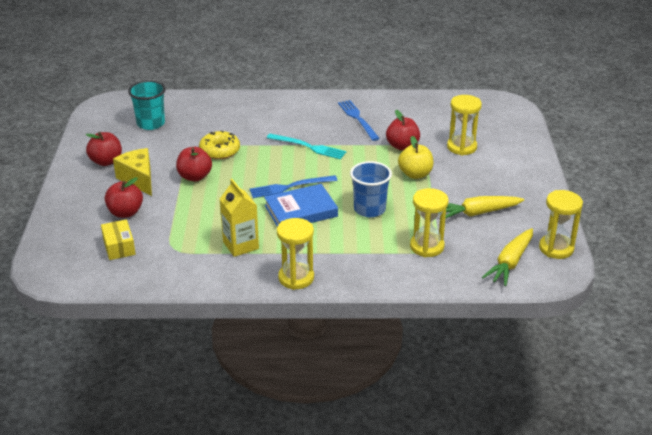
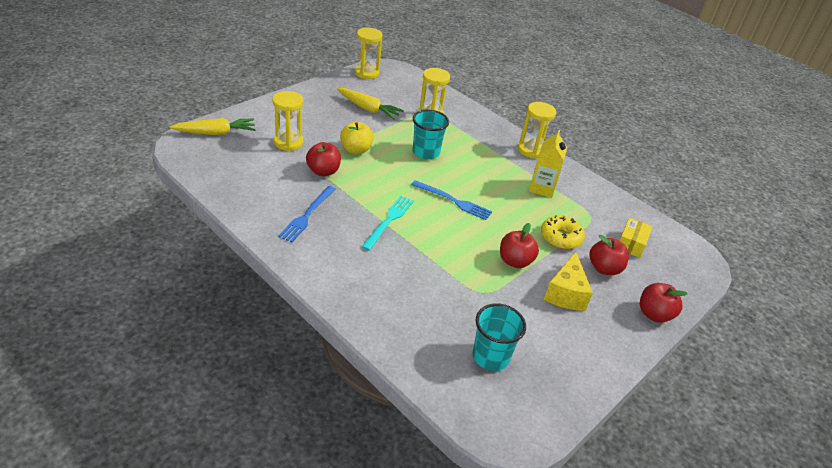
camera: 140 degrees left, 5 degrees up
red apple [86,132,122,166] -> red apple moved to [640,283,688,323]
yellow donut [199,130,240,160] -> yellow donut moved to [541,215,585,249]
blue book [264,184,338,227] -> none
turquoise fork [267,134,346,159] -> turquoise fork turned 45 degrees clockwise [361,196,414,251]
blue cup [350,161,392,217] -> turquoise cup [413,110,449,159]
yellow carrot [482,228,533,286] -> yellow carrot moved to [170,118,256,135]

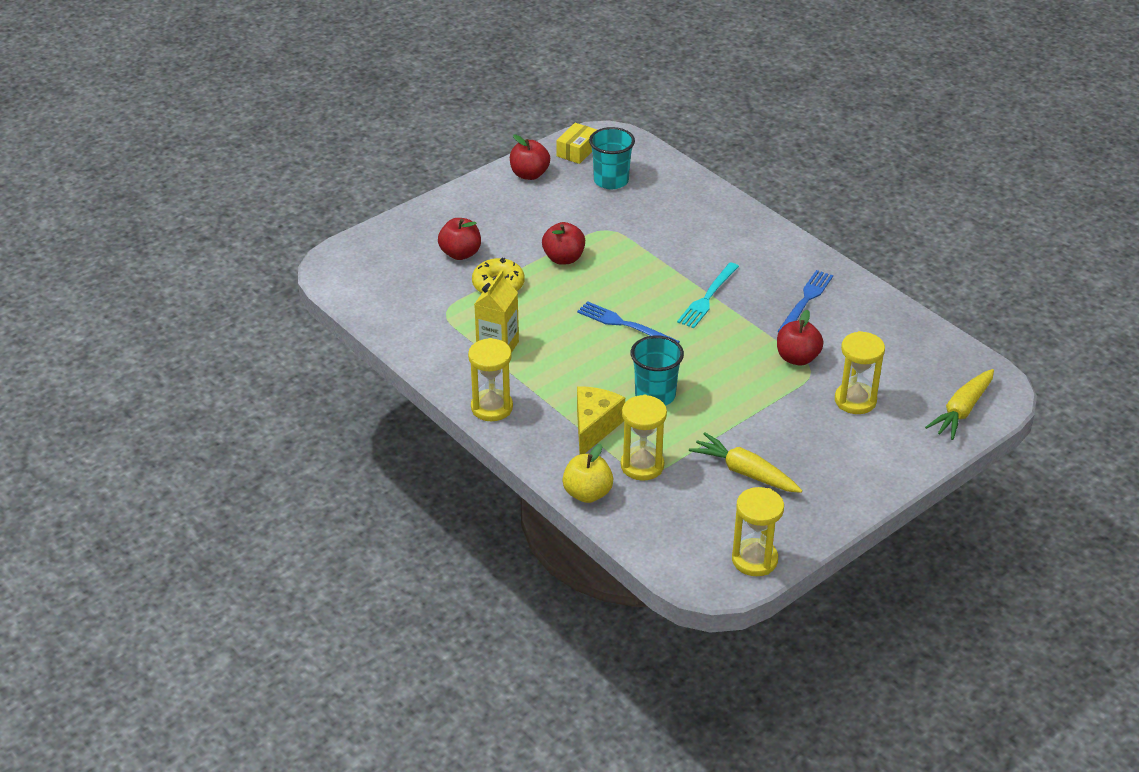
camera: 170 degrees left, 0 degrees up
yellow carrot [170,118,256,135] -> yellow carrot turned 45 degrees counterclockwise [925,369,994,440]
yellow apple [340,122,374,154] -> yellow apple moved to [562,444,613,503]
yellow cheese [544,252,593,311] -> yellow cheese moved to [577,386,625,454]
yellow box [619,218,652,258] -> yellow box moved to [556,123,597,164]
red apple [640,283,688,323] -> red apple moved to [510,134,550,180]

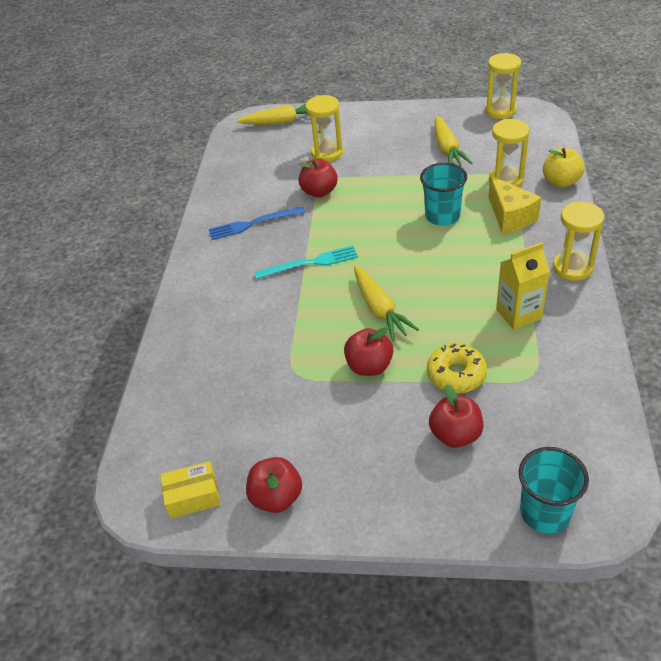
camera: 130 degrees left, 5 degrees up
blue fork [577,301,680,343] -> none
yellow cheese [577,386,625,454] -> yellow cheese turned 90 degrees counterclockwise [489,176,542,234]
turquoise cup [589,127,635,189] -> turquoise cup moved to [519,447,589,534]
none -> yellow carrot [354,266,419,341]

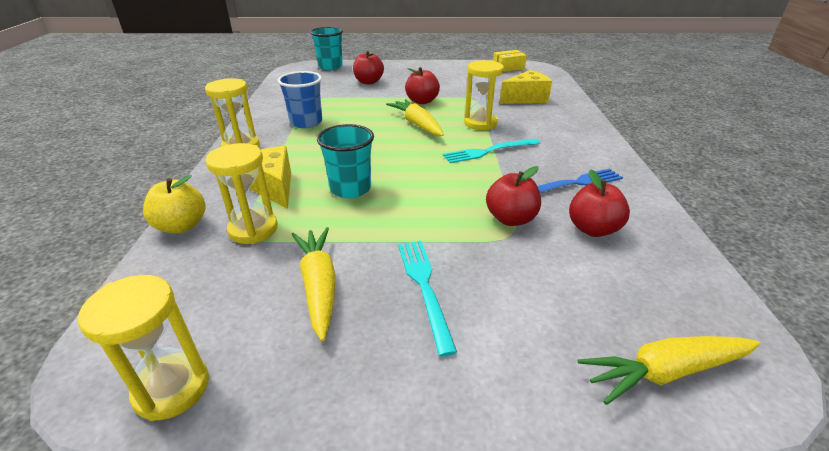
camera: 170 degrees right, 10 degrees down
red apple [246,457,302,513] -> red apple moved to [569,169,630,237]
yellow hourglass [306,95,343,162] -> yellow hourglass moved to [464,60,504,130]
yellow donut [427,344,487,393] -> none
yellow carton [496,242,550,330] -> blue cup [277,71,322,128]
none -> turquoise fork [398,241,457,357]
none -> yellow cheese [500,70,552,104]

